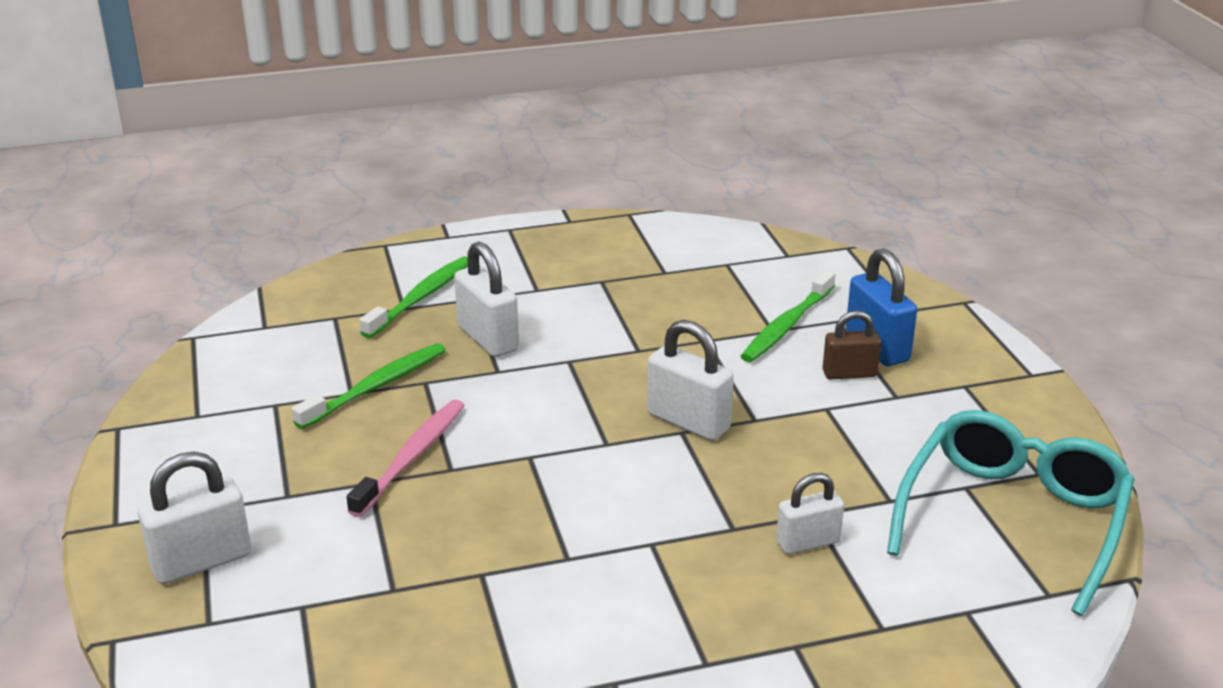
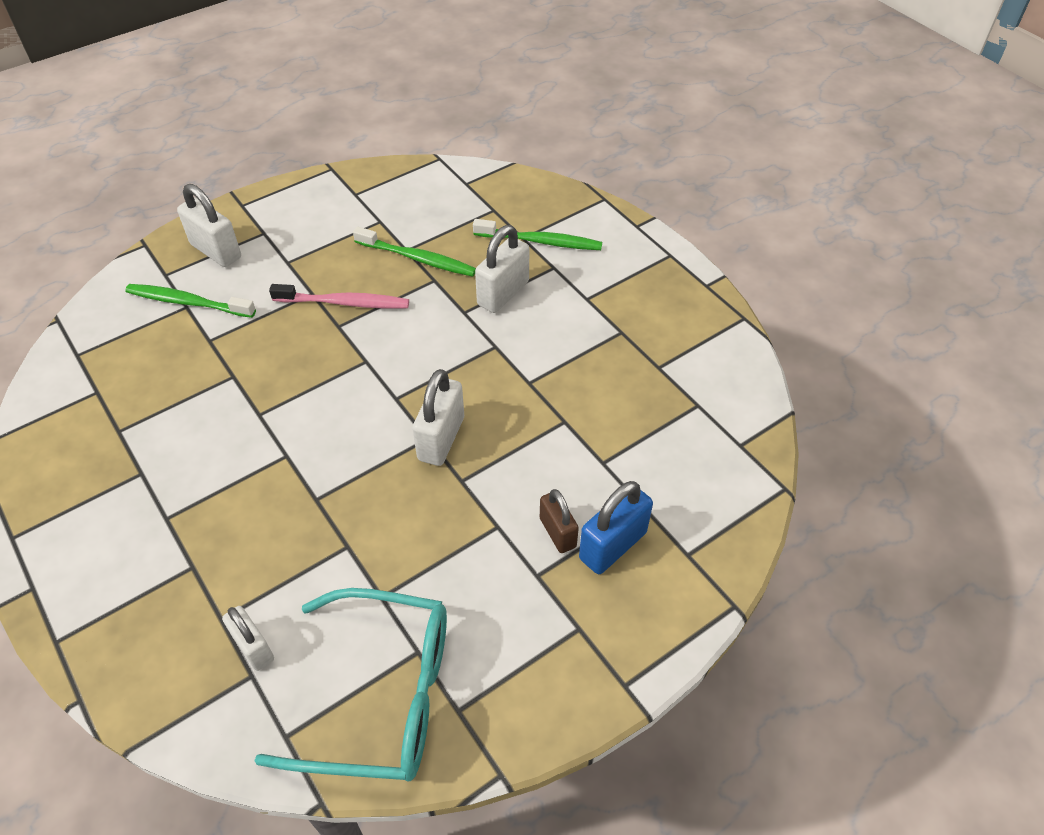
camera: 70 degrees right, 20 degrees up
green toothbrush [741,270,835,362] -> green toothbrush moved to [125,284,256,318]
white padlock [776,473,844,555] -> white padlock moved to [222,606,274,671]

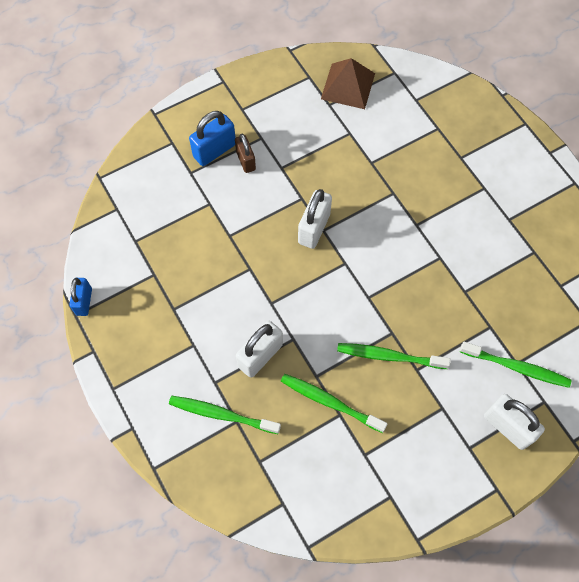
camera: 175 degrees left, 15 degrees up
white padlock [222,606,274,671] -> none
turquoise glasses [254,588,447,781] -> brown pyramid [321,58,375,109]
pink toothbrush [269,284,409,309] -> green toothbrush [337,343,451,369]
none -> blue padlock [69,278,92,316]

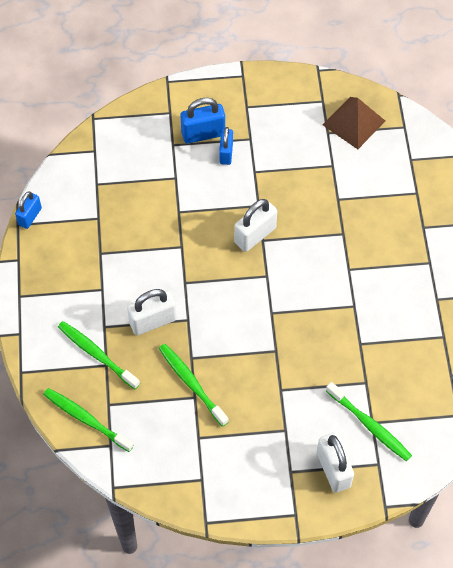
camera: 25 degrees right, 5 degrees down
brown padlock [235,134,256,173] -> blue padlock [219,127,233,165]
green toothbrush [337,343,451,369] -> green toothbrush moved to [43,388,134,452]

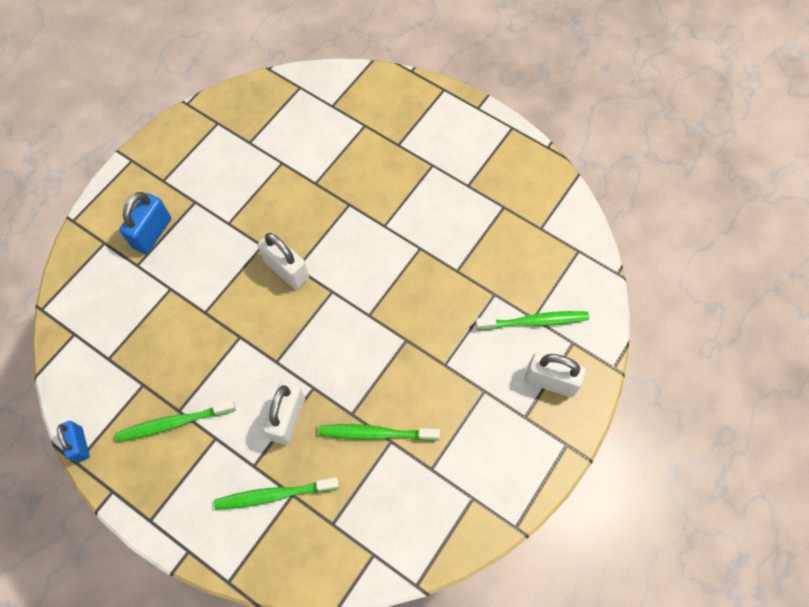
camera: 50 degrees left, 5 degrees up
green toothbrush [43,388,134,452] -> green toothbrush moved to [115,400,236,442]
blue padlock [219,127,233,165] -> none
white padlock [234,199,277,252] -> white padlock turned 45 degrees counterclockwise [258,233,309,289]
brown pyramid [323,97,385,149] -> none

